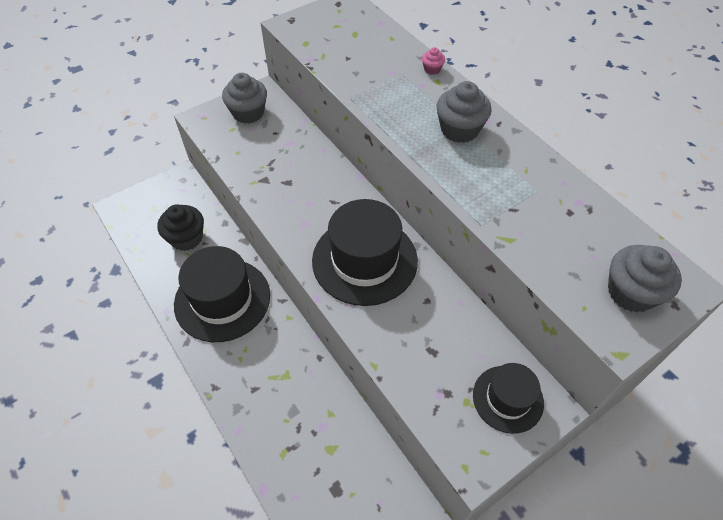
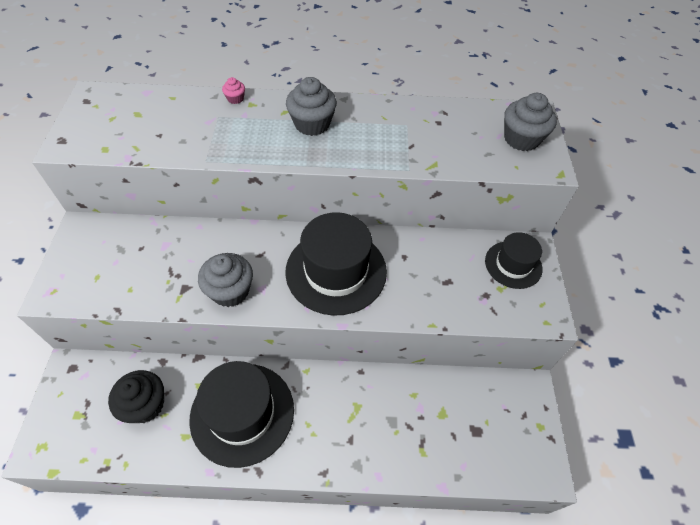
camera: 55 degrees left, 0 degrees up
grey cupcake [222,73,267,124] -> grey cupcake moved to [198,253,253,307]

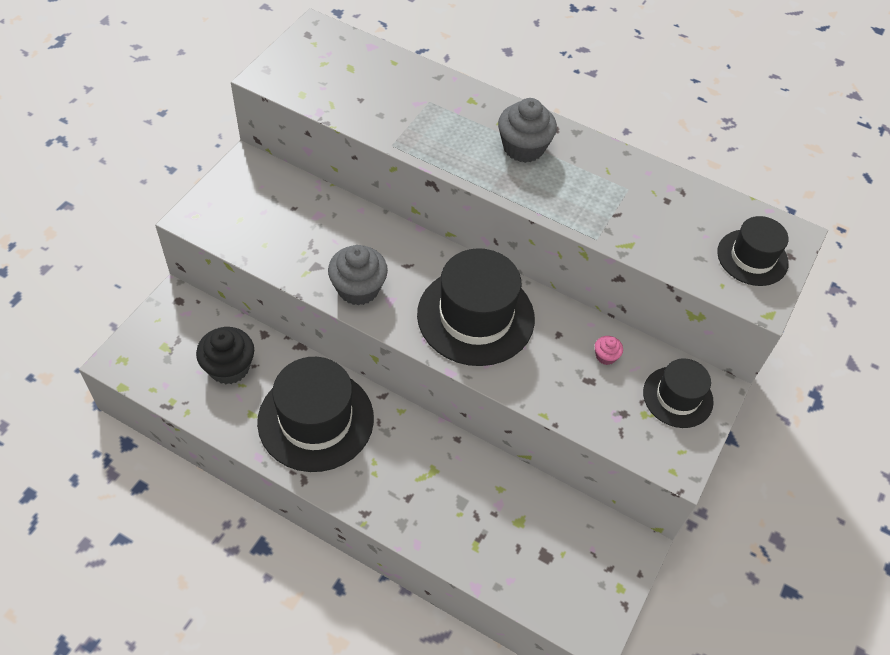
camera: 25 degrees right, 0 degrees up
pink cupcake [222,77,245,104] -> pink cupcake moved to [595,336,623,365]
grey cupcake [504,93,557,151] -> black hat [717,216,789,286]

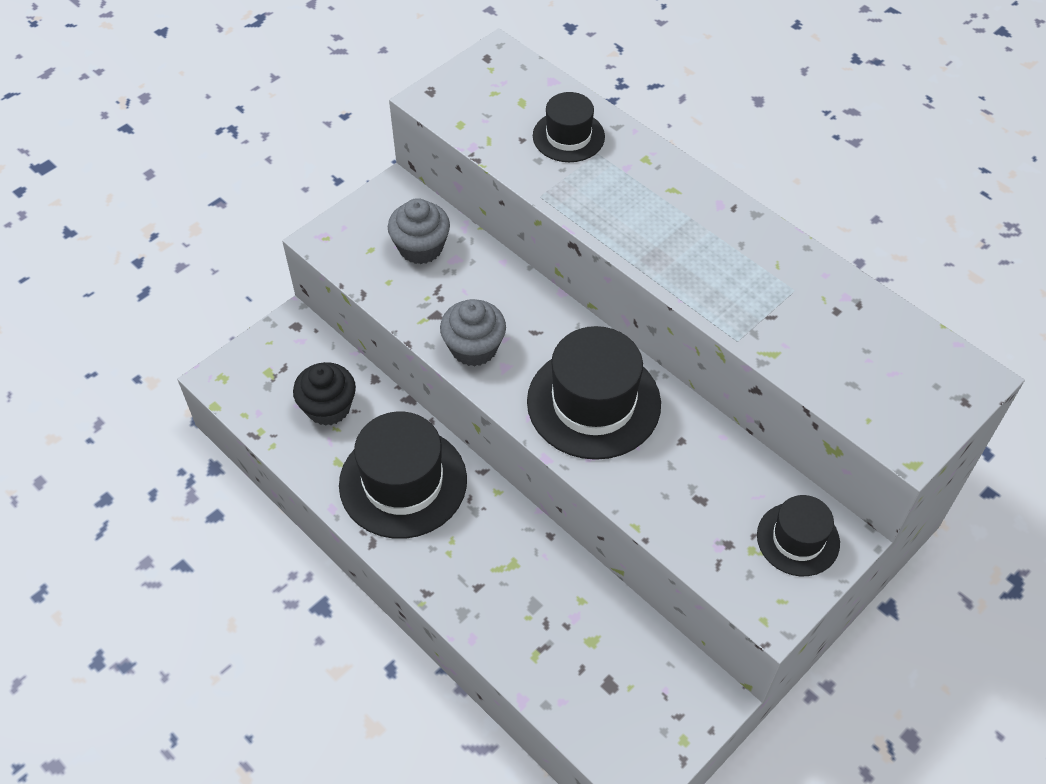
camera: 20 degrees right, 0 degrees up
grey cupcake [498,98,557,163] -> grey cupcake moved to [388,198,450,264]
pink cupcake [595,336,623,365] -> none
black hat [717,216,789,286] -> black hat moved to [533,92,605,162]

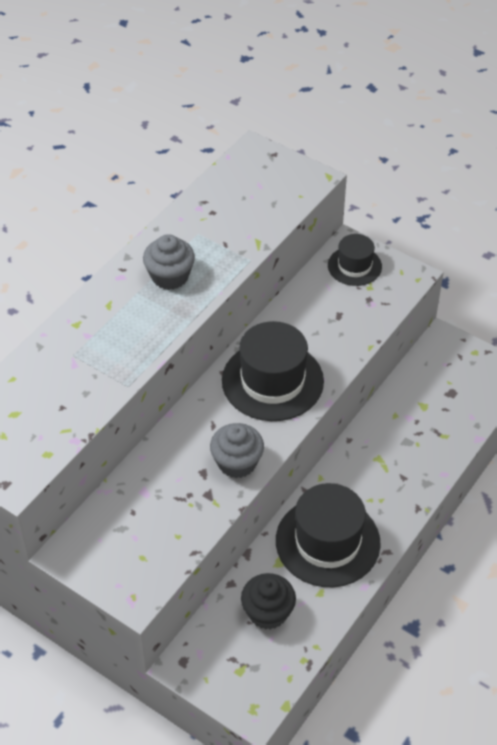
camera: 100 degrees left, 5 degrees down
grey cupcake [388,198,450,264] -> grey cupcake moved to [143,234,195,290]
black hat [533,92,605,162] -> none

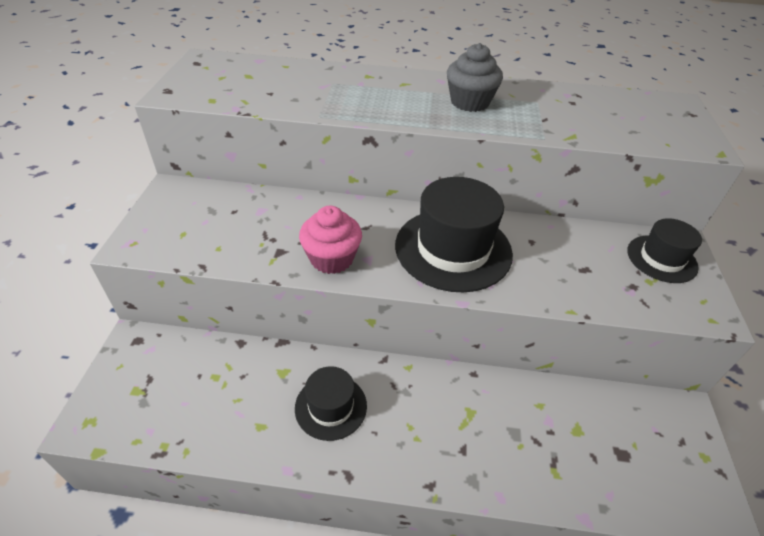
camera: 60 degrees right, 5 degrees down
grey cupcake [210,423,264,478] -> pink cupcake [299,206,362,274]
black cupcake [241,573,296,630] -> none
black hat [276,483,381,587] -> black hat [295,366,367,441], size x0.57

